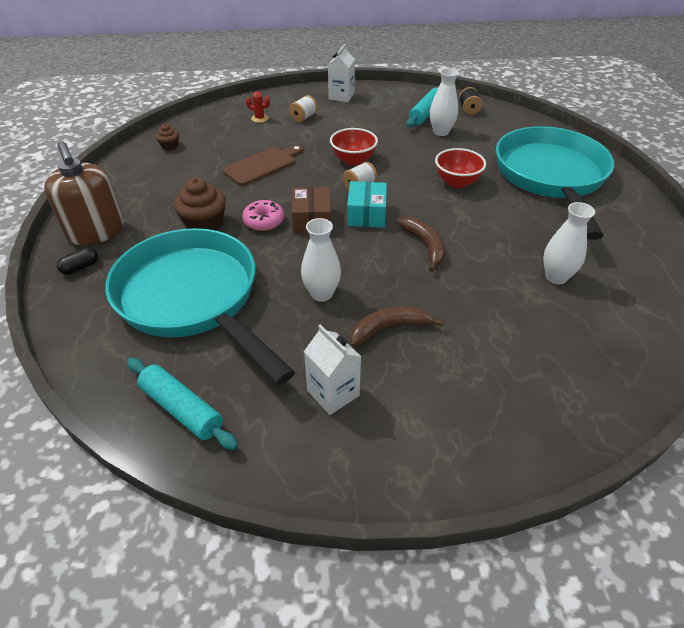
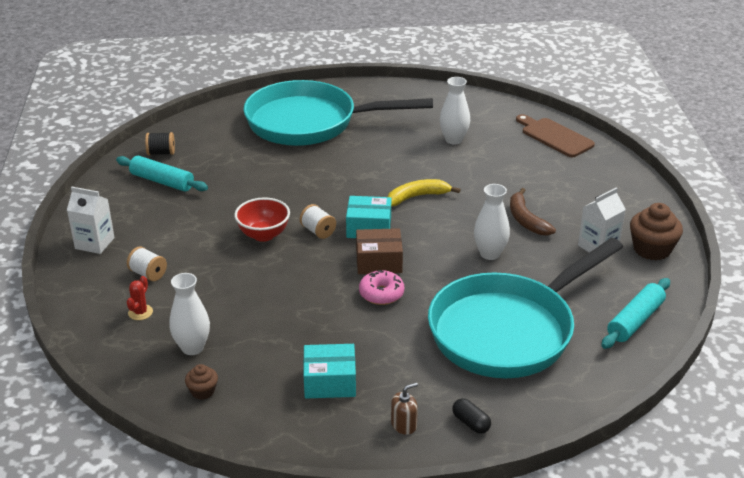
camera: 90 degrees left, 10 degrees down
brown soap dispenser [44,141,124,245] -> brown soap dispenser [391,383,418,435], size x0.42
brown cupcake [174,177,226,230] -> brown cupcake moved to [630,203,683,261]
brown cutting board [222,145,303,186] -> brown cutting board moved to [516,114,595,157]
brown banana [397,216,445,272] -> yellow banana [387,179,461,206]
white vase [430,68,459,136] -> white vase moved to [169,273,210,355]
red bowl [435,148,486,188] -> none
none -> turquoise box [303,344,356,398]

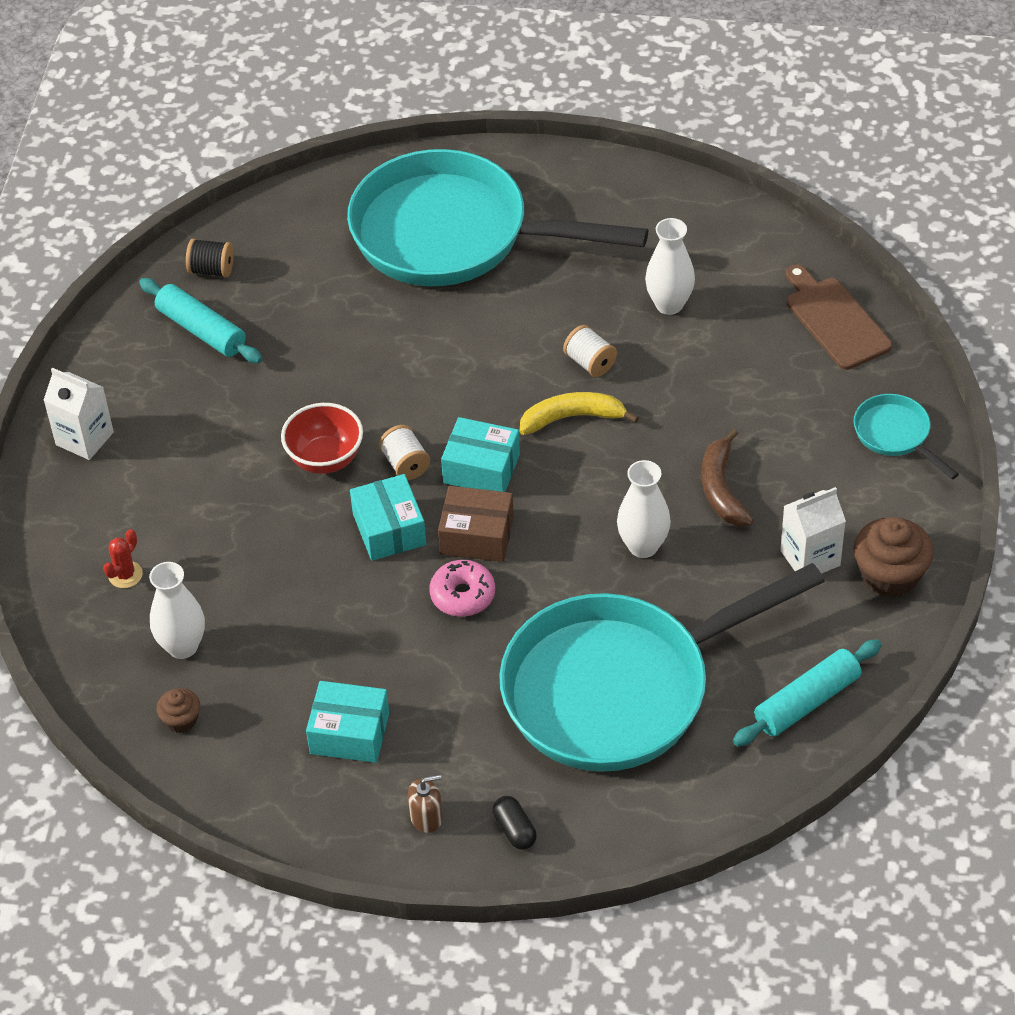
camera: 15 degrees right, 15 degrees up
white spool [127,247,167,281] -> white spool moved to [563,325,617,377]
none -> turquoise box [350,474,426,561]
none -> turquoise pan [854,394,959,479]

